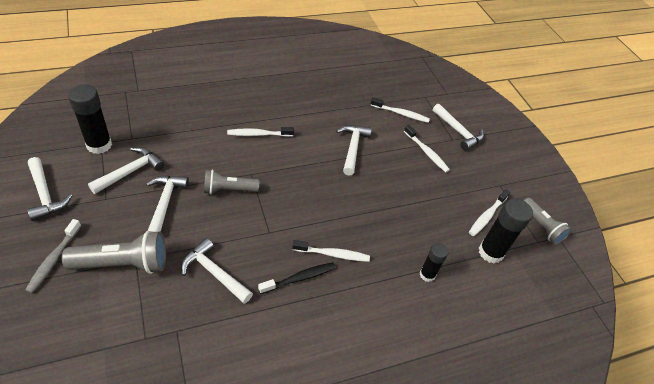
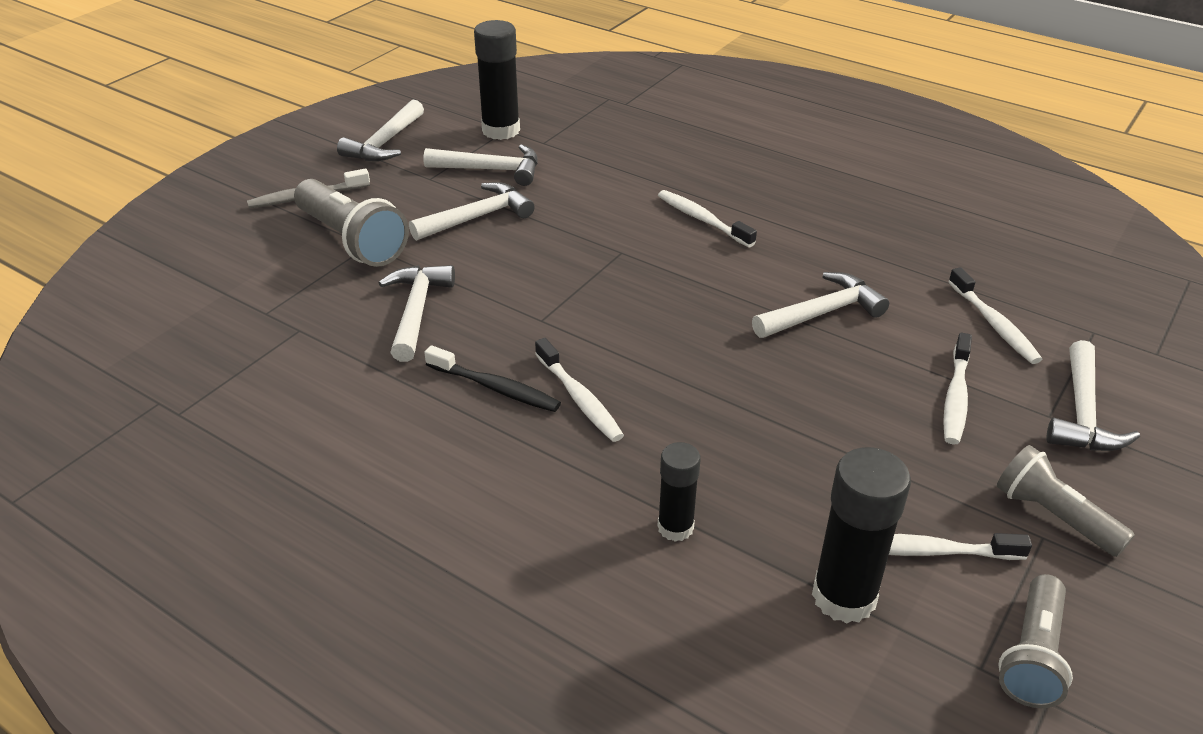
camera: 60 degrees right, 10 degrees down
grey flashlight [204,170,259,194] -> grey flashlight moved to [997,445,1135,557]

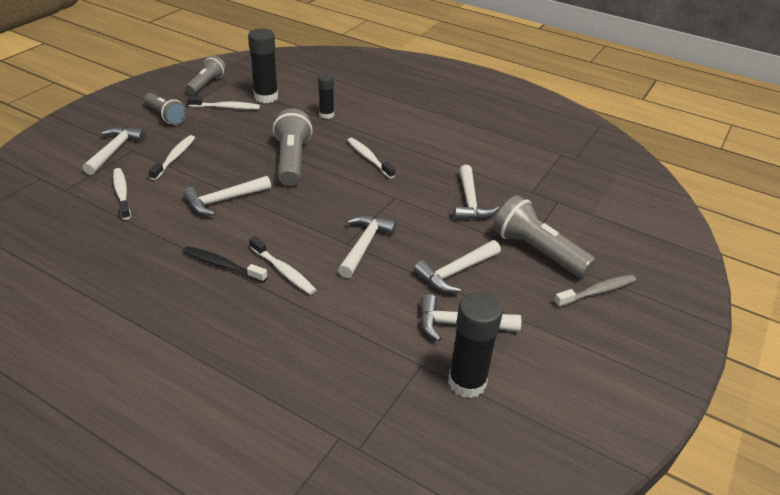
camera: 175 degrees right, 0 degrees up
white hammer [337,100,424,161] -> white hammer moved to [338,215,397,278]
black toothbrush [424,345,561,412] -> black toothbrush moved to [183,246,268,283]
none -> grey flashlight [273,108,313,186]

